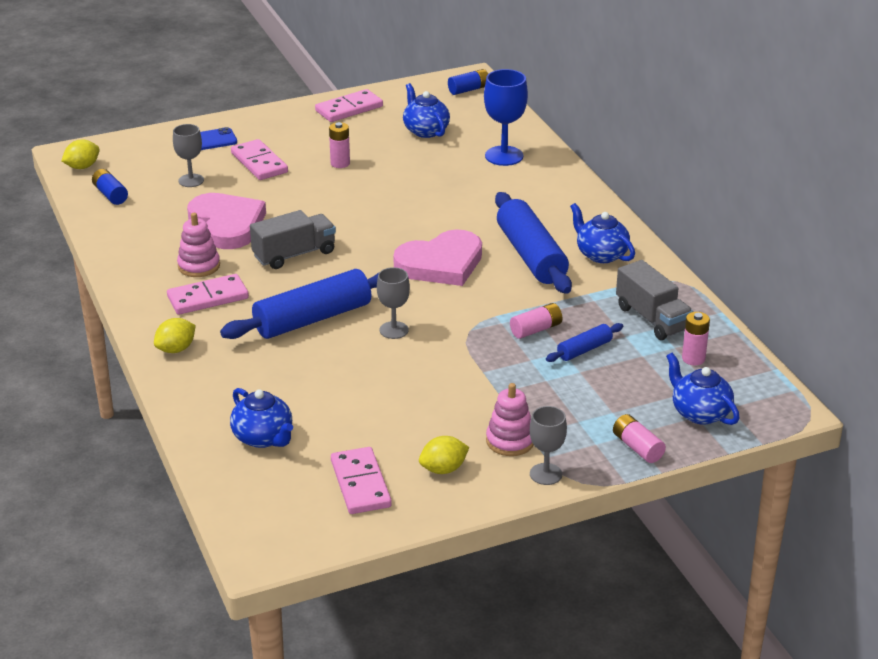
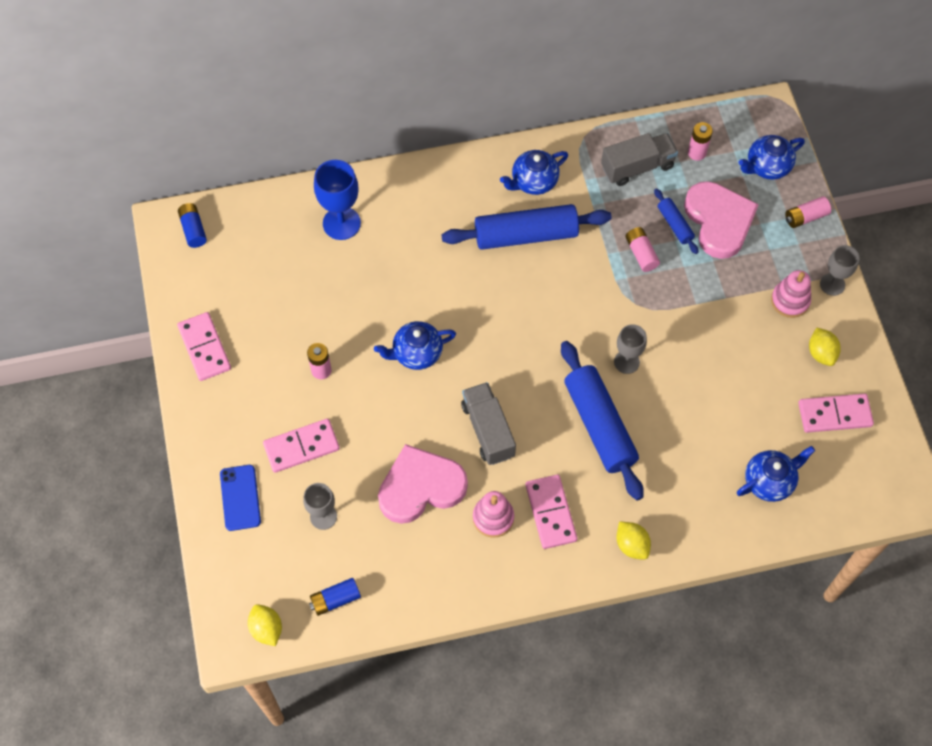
camera: 80 degrees left, 30 degrees up
pink heart [394,229,482,286] -> pink heart moved to [684,181,759,259]
blue teapot [403,83,450,138] -> blue teapot moved to [374,321,456,370]

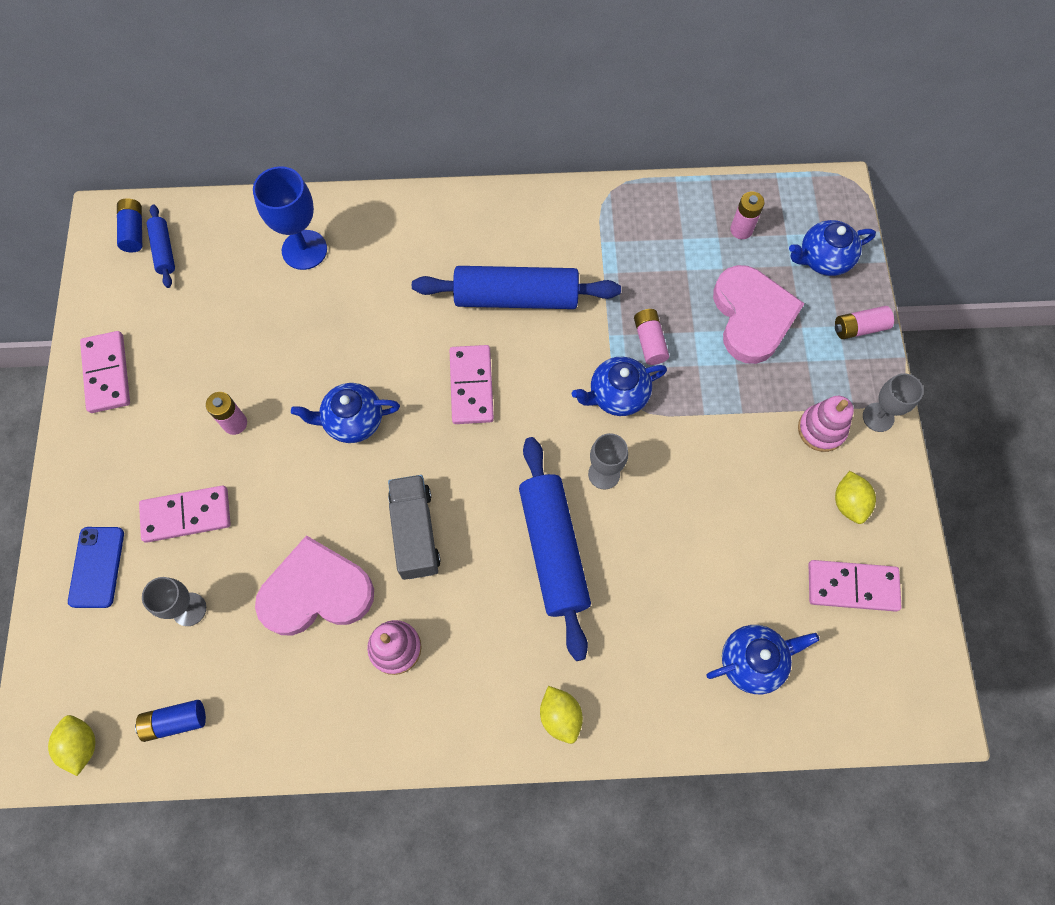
camera: 10 degrees right, 5 degrees up
blue teapot [500,150,568,195] -> blue teapot moved to [572,357,667,416]
pink domino [525,475,577,549] -> pink domino moved to [450,345,494,424]
grey truck [601,133,678,186] -> none
blue rolling pin [654,188,698,254] -> blue rolling pin moved to [146,205,175,288]

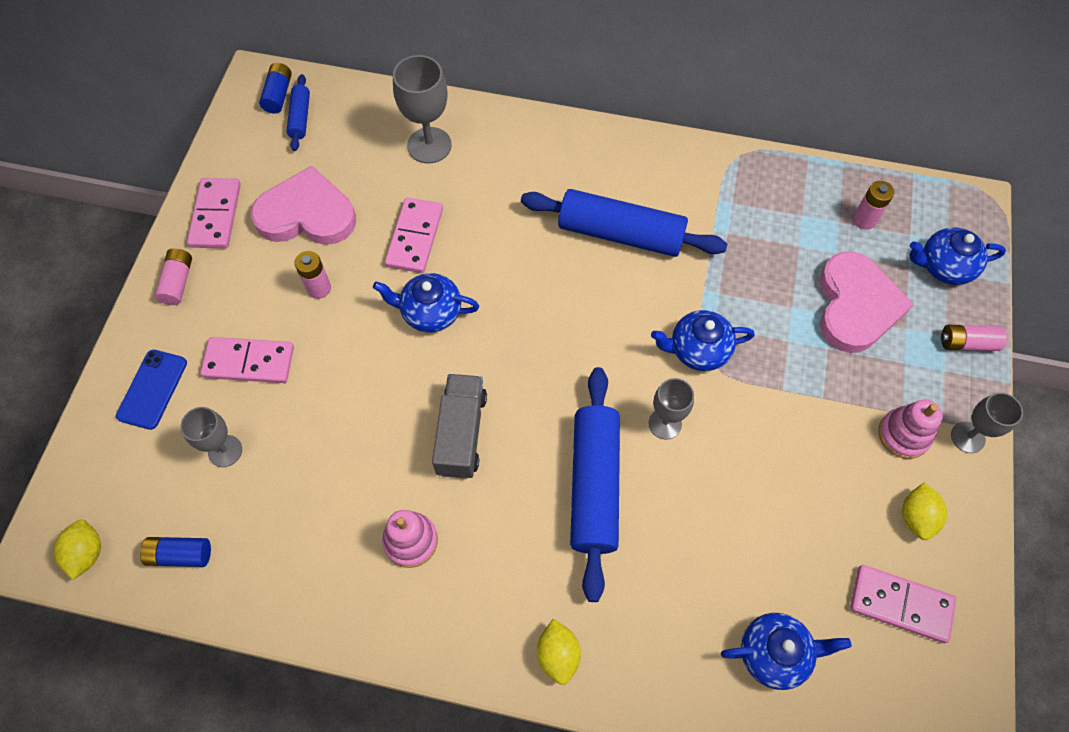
camera: 15 degrees right, 5 degrees down
blue goblet [253,166,327,270] -> grey goblet [393,55,452,164]
pink heart [255,535,374,636] -> pink heart moved to [251,166,356,245]
pink domino [450,345,494,424] -> pink domino moved to [385,198,443,273]
pink battery [634,309,669,365] -> pink battery moved to [155,248,192,305]

